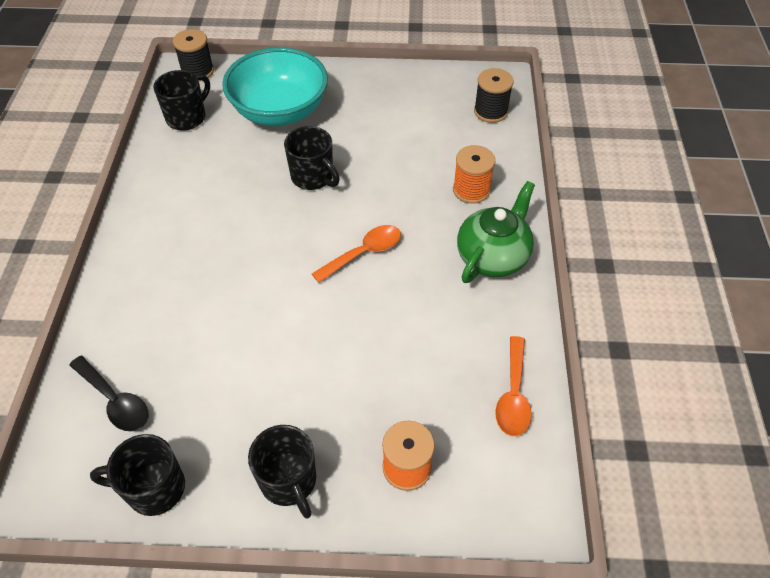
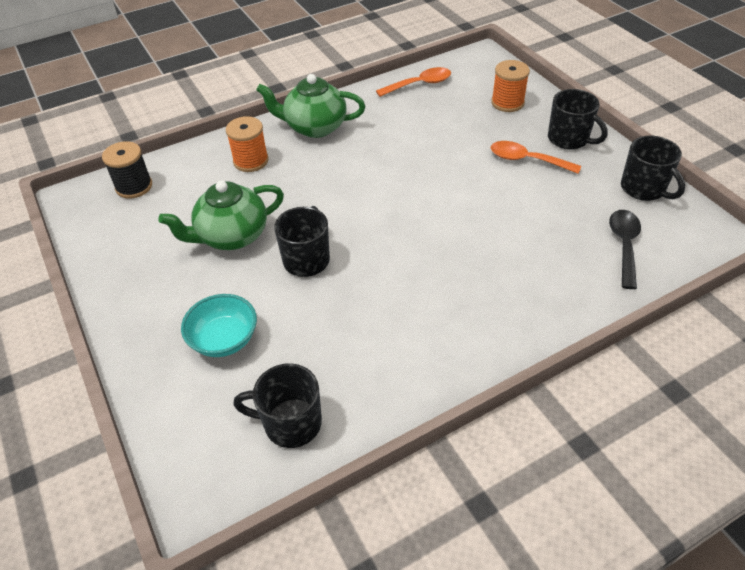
camera: 120 degrees left, 5 degrees down
black spool [173,29,214,81] -> none
turquoise bowl [222,47,328,126] -> turquoise bowl [181,294,257,357], size x0.55
black mug [248,425,316,519] -> black mug turned 105 degrees clockwise [548,89,608,150]
orange spoon [312,225,401,283] -> orange spoon moved to [491,141,581,174]
none -> green teapot [158,181,284,250]

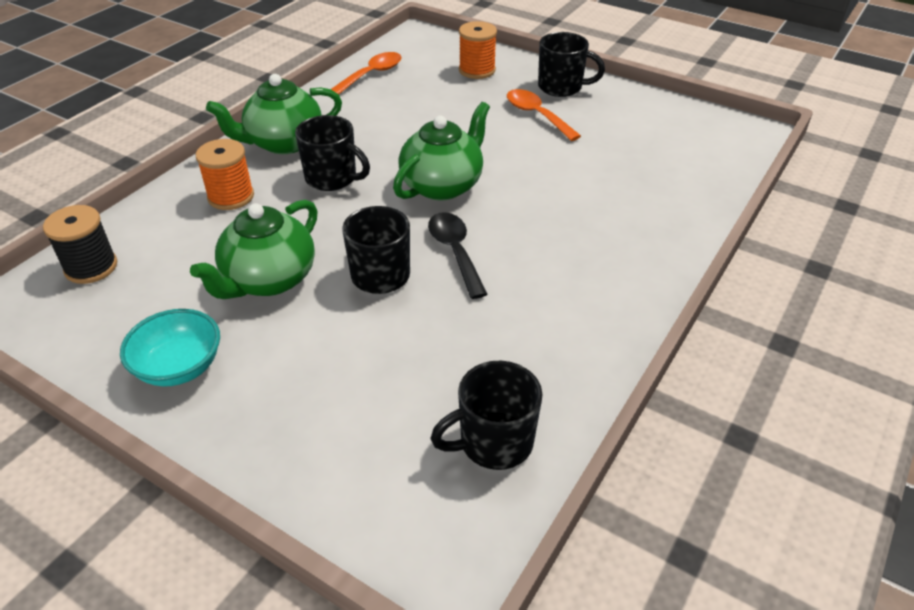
camera: 30 degrees left, 5 degrees down
turquoise bowl [181,294,257,357] -> turquoise bowl moved to [120,309,220,387]
orange spoon [491,141,581,174] -> orange spoon turned 60 degrees clockwise [507,89,581,141]
black spoon [609,210,641,289] -> black spoon moved to [428,212,488,299]
black mug [621,136,685,201] -> black mug moved to [295,115,370,191]
none -> green teapot [393,102,490,200]

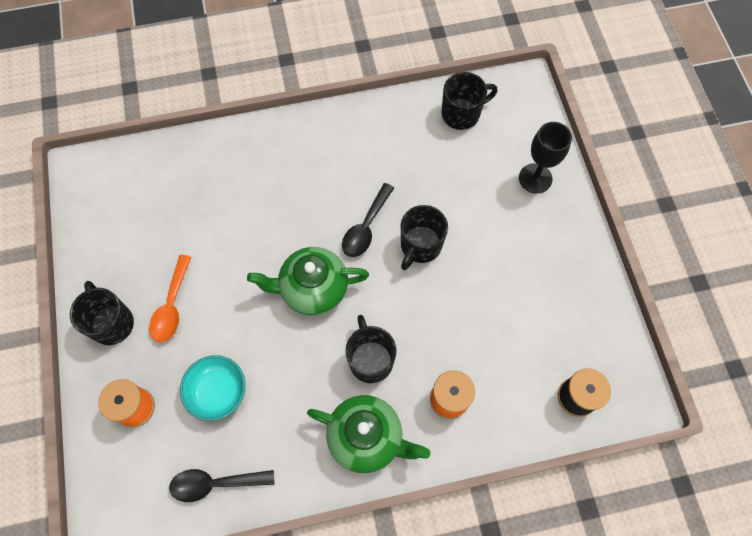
camera: 135 degrees left, 25 degrees up
turquoise bowl [120,309,220,387] -> turquoise bowl moved to [180,355,246,421]
green teapot [190,200,318,299] -> none
orange spoon [331,52,402,94] -> black spoon [169,469,274,502]
black mug [430,361,542,470] -> black mug turned 45 degrees counterclockwise [441,72,498,130]
none -> black goblet [519,122,572,194]

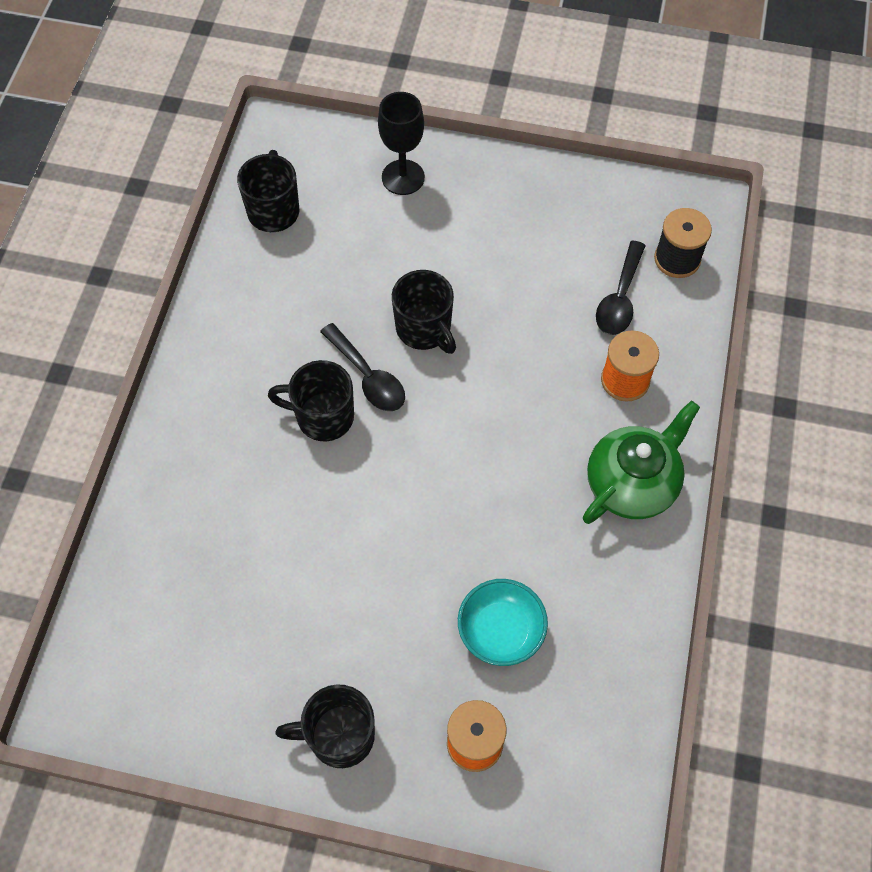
camera: 65 degrees left, 5 degrees down
orange spoon [149,255,191,342] -> none
black spoon [169,469,274,502] -> black spoon moved to [596,241,646,335]
green teapot [247,247,369,315] -> none
black mug [345,315,397,383] -> black mug moved to [268,360,354,441]

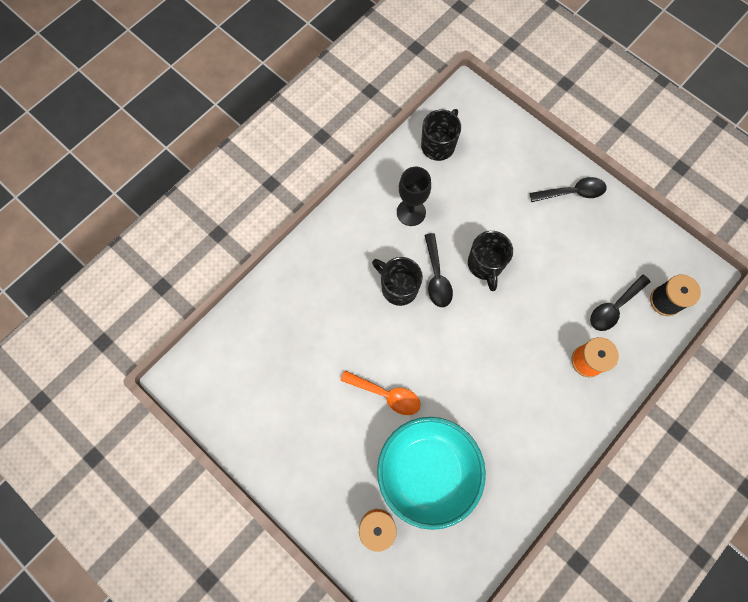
camera: 30 degrees right, 10 degrees up
black mug [276,684,375,768] -> none
black goblet [378,92,425,195] -> black goblet moved to [397,167,431,226]
turquoise bowl [458,579,548,666] -> turquoise bowl [377,417,486,530], size x1.82
green teapot [583,401,700,524] -> none
none -> orange spoon [340,371,421,415]
none -> black spoon [530,177,607,202]

